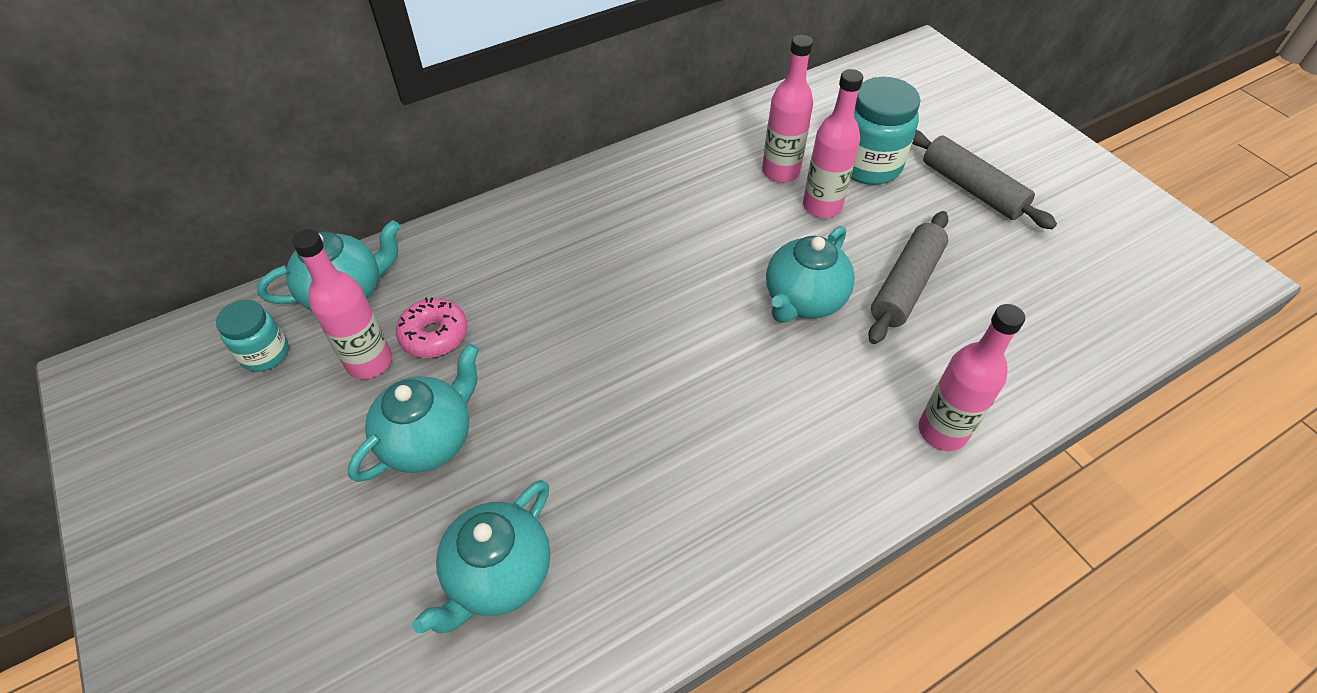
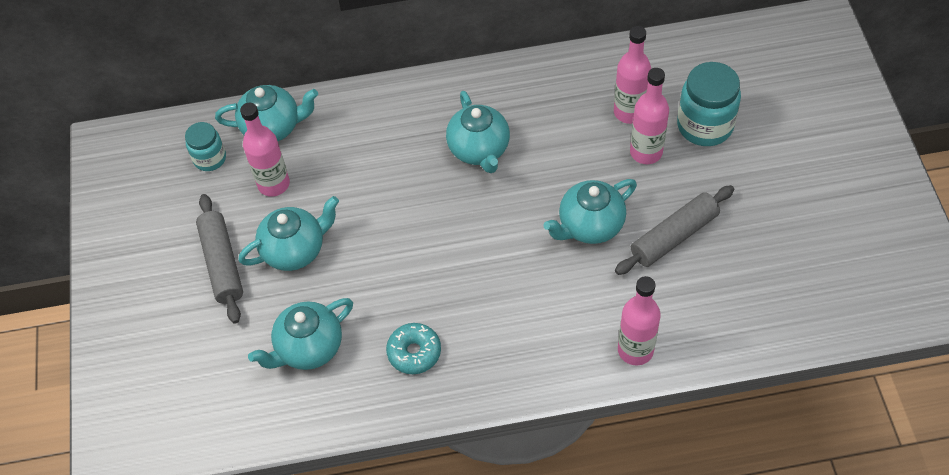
camera: 25 degrees right, 5 degrees up
pink donut [396,297,467,358] -> none
grey rolling pin [912,130,1057,229] -> grey rolling pin moved to [196,194,243,323]
none -> turquoise donut [386,323,441,374]
none -> turquoise teapot [446,91,510,173]

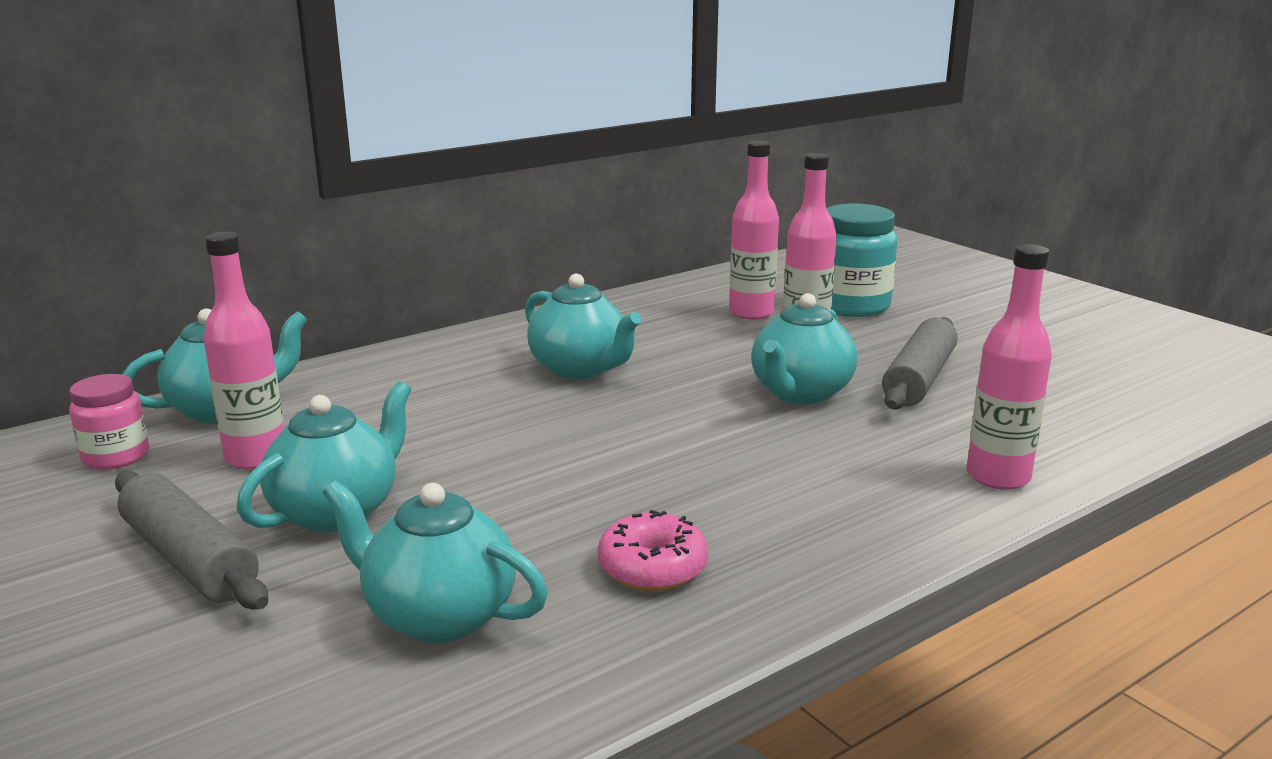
camera: 30 degrees left, 35 degrees down
turquoise jar [185,122,226,171] -> pink jar [69,374,149,470]
turquoise teapot [248,298,353,370] -> turquoise teapot turned 90 degrees clockwise [323,481,548,643]
turquoise donut [386,323,441,374] -> pink donut [598,510,708,591]

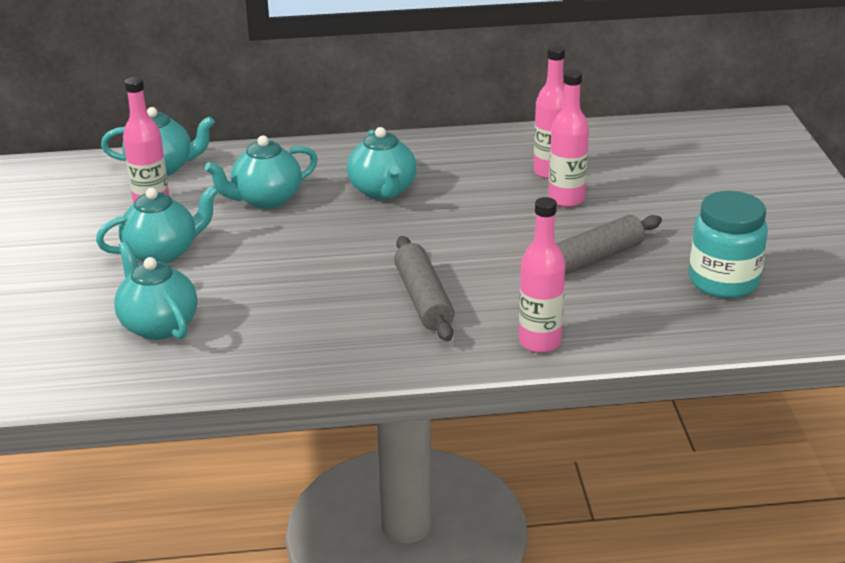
camera: 30 degrees right, 10 degrees up
pink jar [69,374,149,470] -> none
grey rolling pin [115,471,268,609] -> grey rolling pin moved to [394,236,455,341]
pink donut [598,510,708,591] -> none
turquoise teapot [751,293,857,405] -> turquoise teapot moved to [205,136,318,209]
turquoise jar [827,204,898,317] -> turquoise jar moved to [689,191,768,298]

